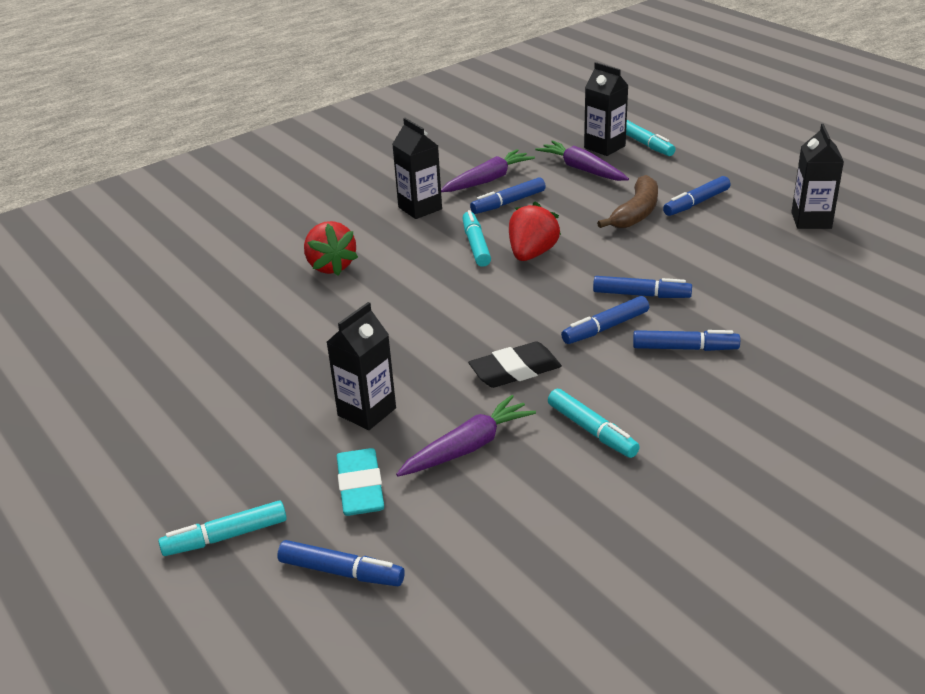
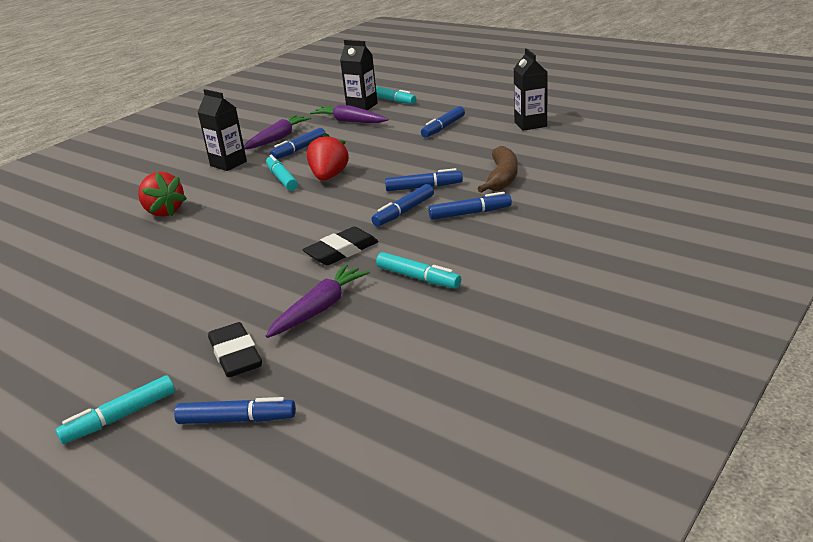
camera: 15 degrees left, 5 degrees down
black carton [327,302,396,430] -> none
turquoise eraser [337,448,384,516] -> black eraser [208,322,262,377]
brown banana [597,175,658,228] -> brown banana moved to [477,146,518,193]

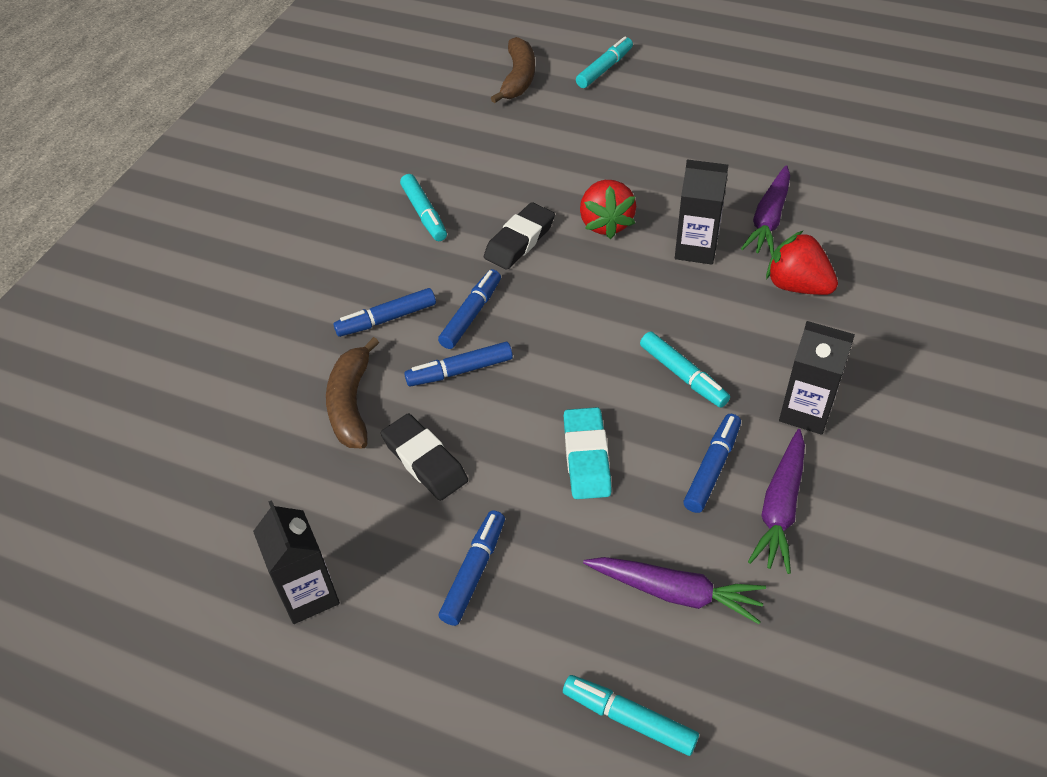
camera: 165 degrees right, 20 degrees up
blue marker [174,397,296,424] -> brown banana [491,37,535,103]
black eraser [208,322,262,377] -> black eraser moved to [381,413,468,501]
purple carrot [266,264,370,338] -> purple carrot moved to [741,165,790,256]
red strawberry [307,133,349,181] -> red strawberry moved to [580,180,636,239]
black carton [340,40,378,110] -> black carton moved to [675,159,728,265]
turquoise marker [376,252,461,289] -> turquoise marker turned 135 degrees counterclockwise [400,174,447,241]
none -> turquoise eraser [564,407,612,499]

